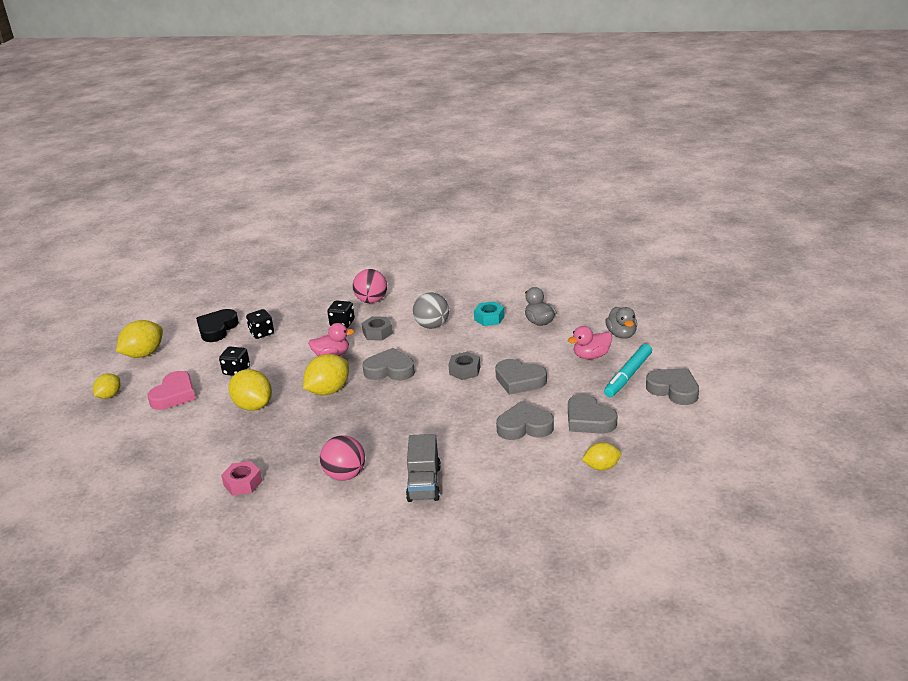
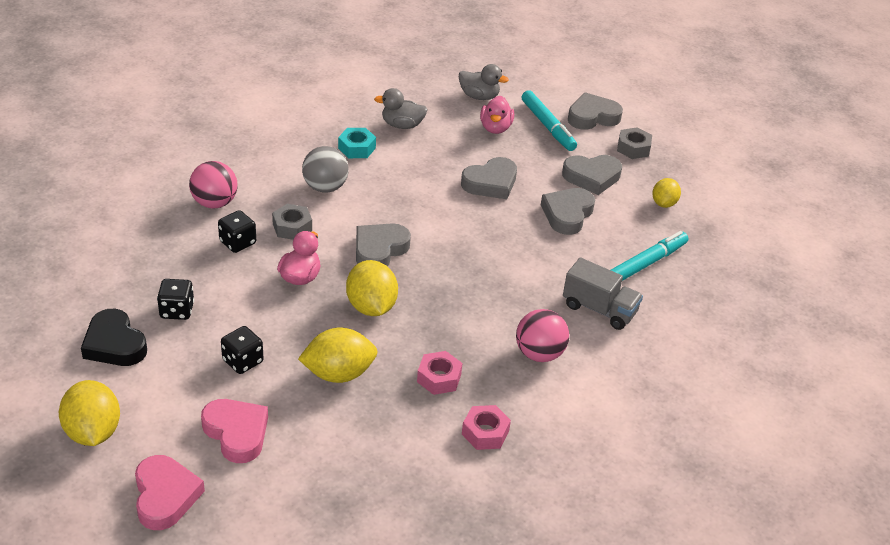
camera: 65 degrees left, 10 degrees up
yellow lemon [93,373,120,399] -> pink heart [135,455,205,530]
grey nut [448,352,480,380] -> grey nut moved to [617,127,652,159]
none -> pink nut [417,351,462,395]
none -> turquoise marker [611,231,688,281]

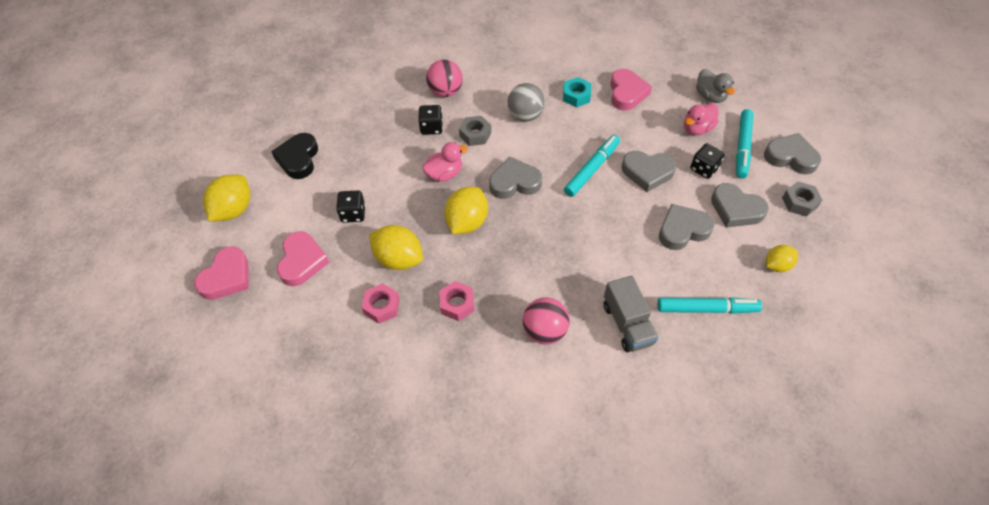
camera: 45 degrees right, 15 degrees up
black dice [157,279,194,320] -> black dice moved to [690,143,725,179]
grey duck [374,88,428,129] -> pink heart [610,69,652,111]
pink nut [462,405,511,450] -> pink nut moved to [361,283,400,324]
none -> turquoise marker [564,135,620,197]

